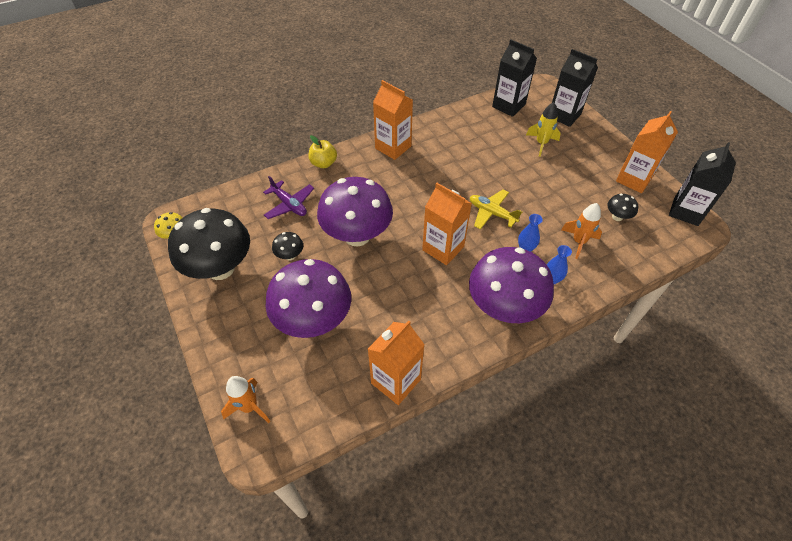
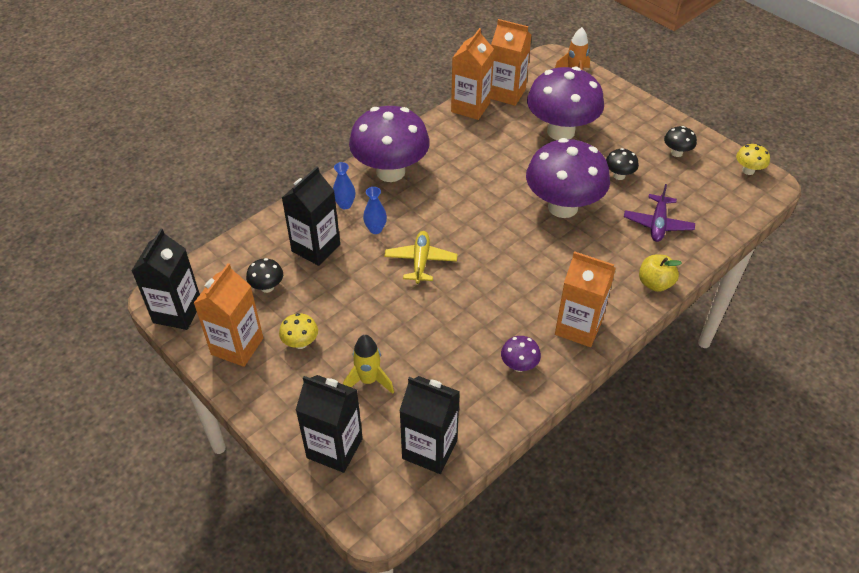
camera: 165 degrees right, 5 degrees down
black mushroom [168,208,250,280] -> black mushroom [664,126,697,157], size x0.41
purple plane [263,176,314,219] -> purple plane turned 105 degrees counterclockwise [624,184,695,242]
orange carton [422,183,472,265] -> orange carton moved to [490,19,532,106]
yellow plane [470,189,522,229] -> yellow plane turned 105 degrees counterclockwise [384,231,457,284]
orange rocket [561,203,602,259] -> black carton [282,166,340,266]
none -> yellow mushroom [279,313,318,349]
none -> purple mushroom [501,336,541,372]

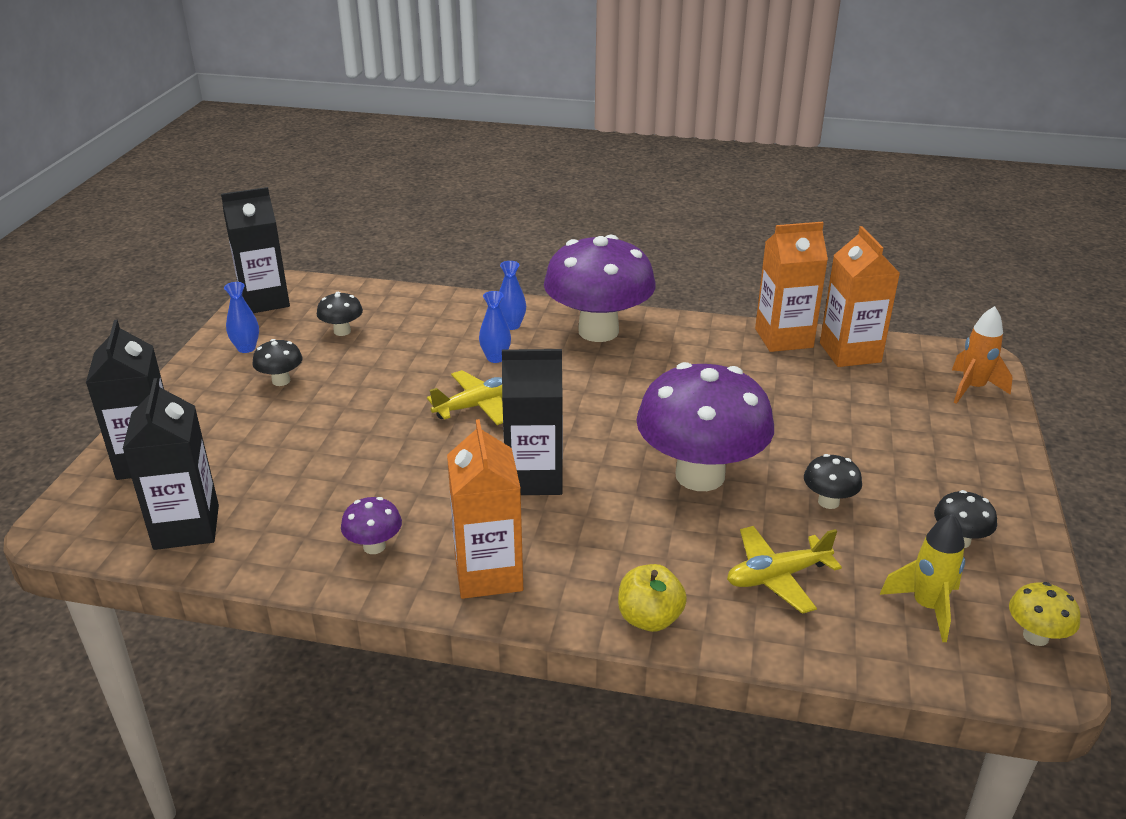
camera: 55 degrees right, 15 degrees down
orange carton [194,263,263,367] -> blue vase [224,282,259,353]
yellow mushroom [279,313,318,349] -> black mushroom [252,339,303,386]
black carton [282,166,340,266] -> black carton moved to [502,349,563,495]
yellow rocket [343,335,394,394] -> yellow rocket moved to [880,514,965,642]
purple mushroom [527,67,604,140] -> none
purple plane [624,184,695,242] -> yellow plane [727,526,842,614]

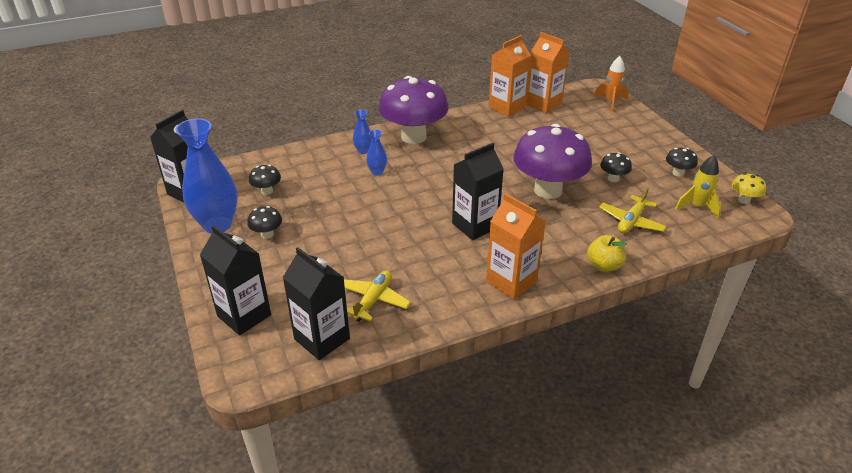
camera: 35 degrees left, 5 degrees up
blue vase [224,282,259,353] -> blue vase [175,118,237,234], size x2.24
purple mushroom [341,497,402,554] -> none
yellow plane [427,370,503,425] -> yellow plane moved to [344,270,411,322]

